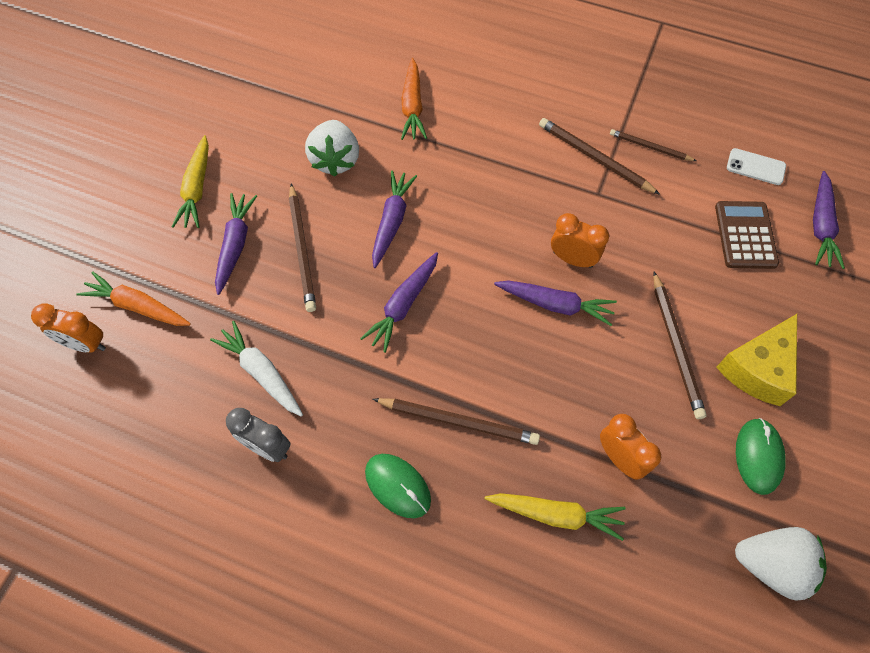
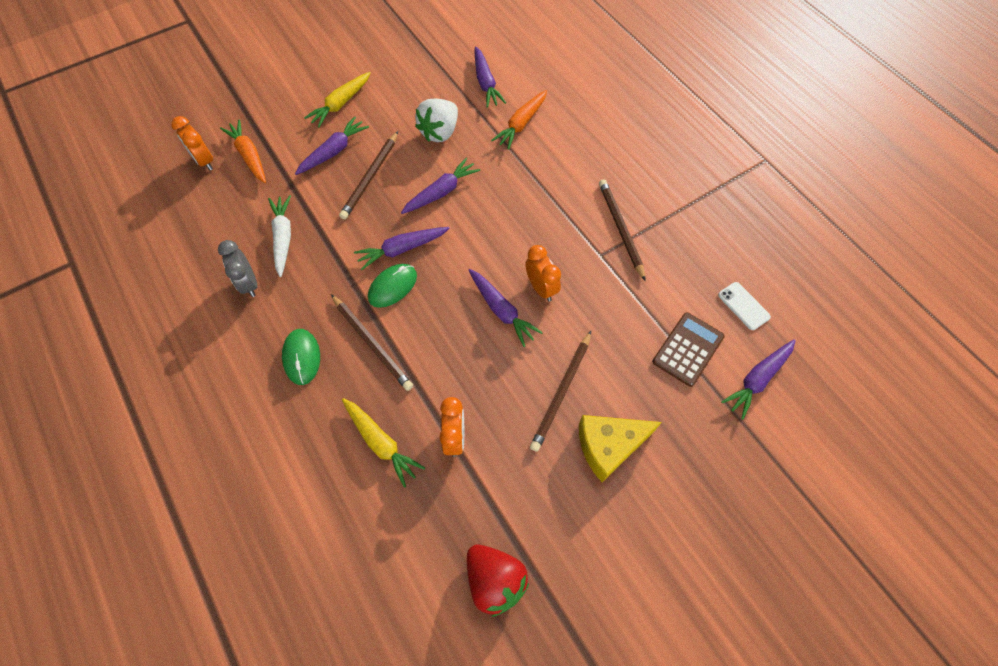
camera: 35 degrees right, 0 degrees up
brown pencil [610,129,696,161] -> none
white strawberry [735,527,827,600] -> red strawberry [467,545,529,617]
green mouse [736,418,786,495] -> green mouse moved to [368,264,417,308]
none -> purple carrot [475,46,506,108]

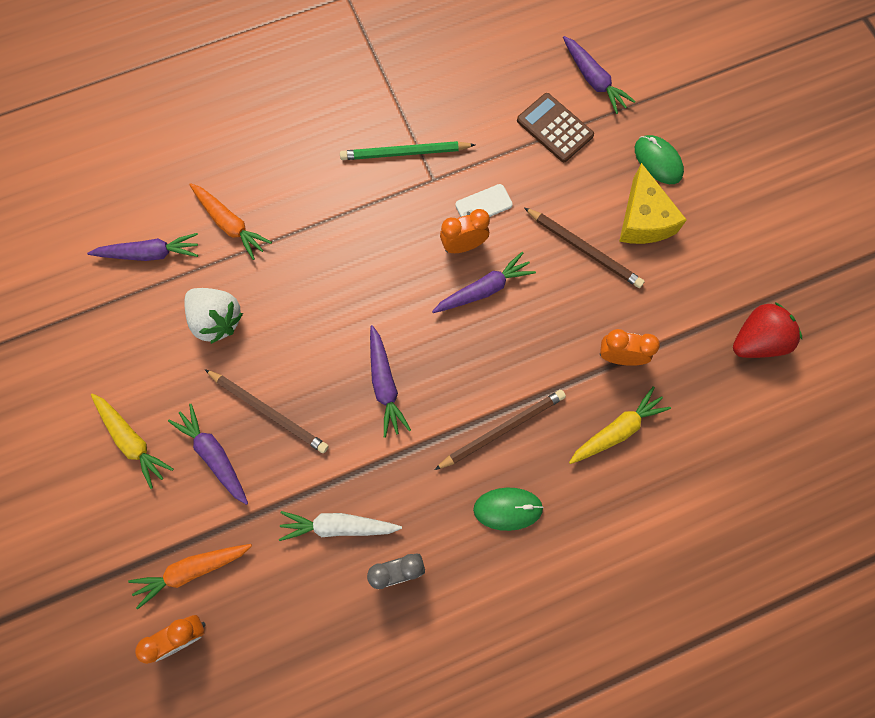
camera: 80 degrees left, 10 degrees up
green mouse [368,264,417,308] -> green mouse moved to [635,135,684,184]
purple carrot [401,157,480,214] -> none
brown pencil [599,179,646,281] -> green pencil [340,141,475,160]
white phone [718,282,771,330] -> white phone moved to [455,184,513,217]

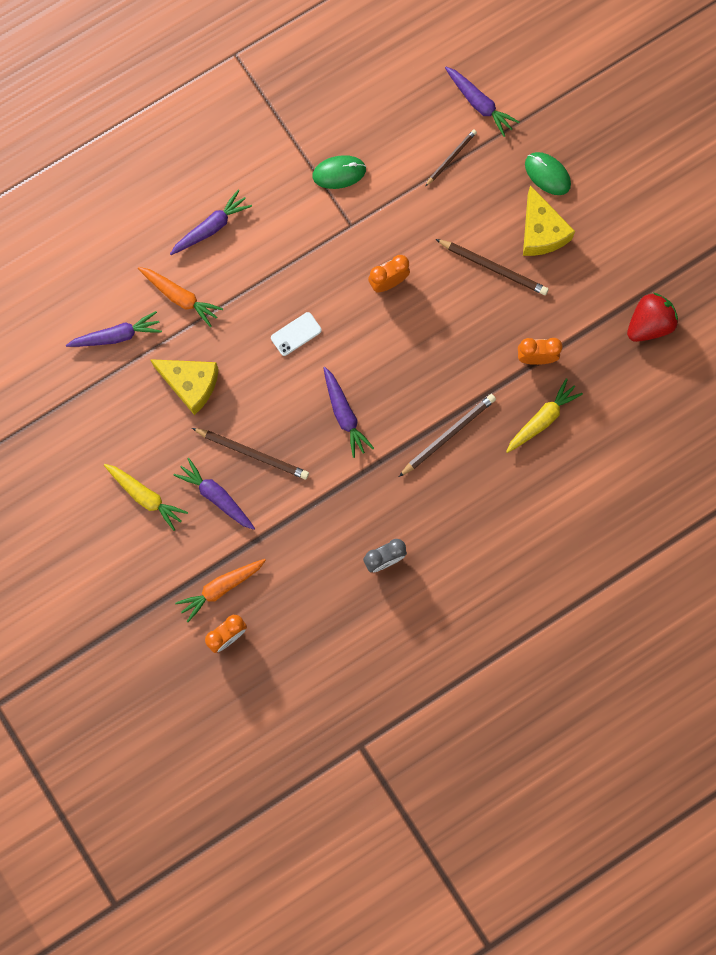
camera: 10 degrees left, 5 degrees up
white strawberry [184,288,243,344] -> yellow cheese [150,359,219,415]
white carrot [279,511,402,541] -> none
green pencil [340,141,475,160] -> none
purple carrot [432,252,536,313] -> purple carrot moved to [170,190,252,255]
white phone [455,184,513,217] -> white phone moved to [271,312,322,356]
green mouse [473,488,544,531] -> green mouse moved to [312,155,366,189]
brown calculator [517,93,594,162] -> brown pencil [425,129,477,186]

